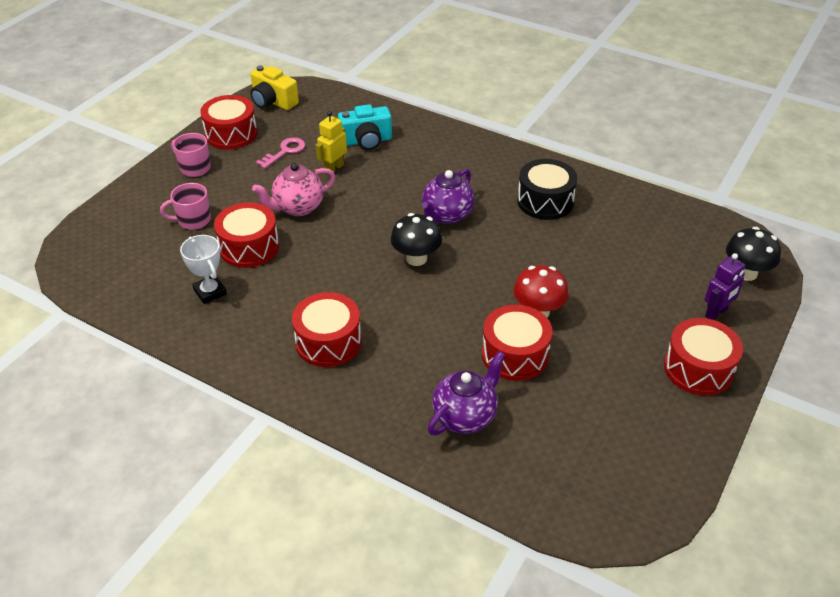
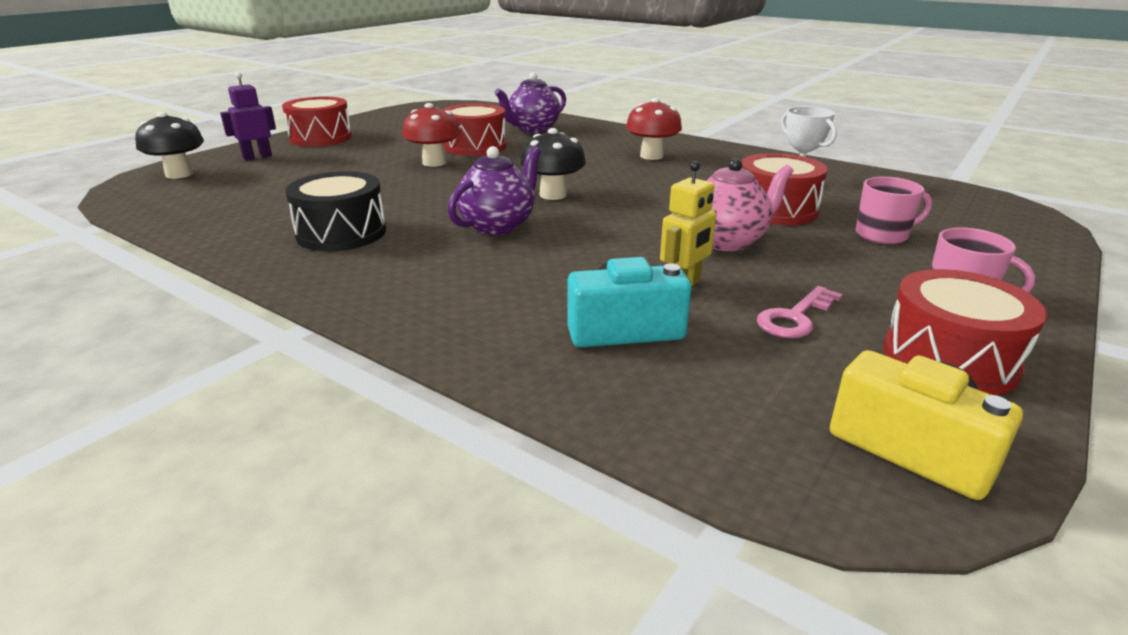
camera: 175 degrees left, 15 degrees down
red drum [292,292,362,367] -> red mushroom [626,98,682,160]

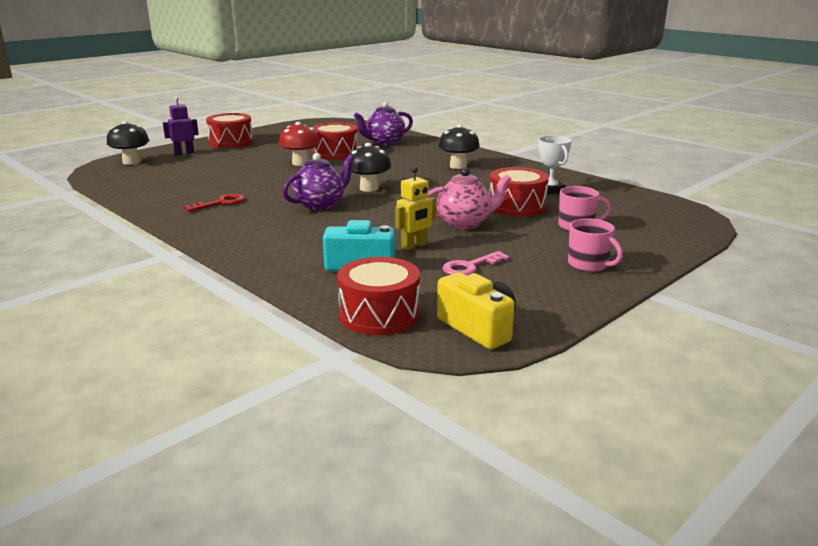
camera: 10 degrees right, 5 degrees down
black drum [285,171,386,251] -> red key [183,194,244,212]
red mushroom [626,98,682,160] -> black mushroom [438,124,480,169]
red drum [883,269,1047,395] -> red drum moved to [337,257,420,335]

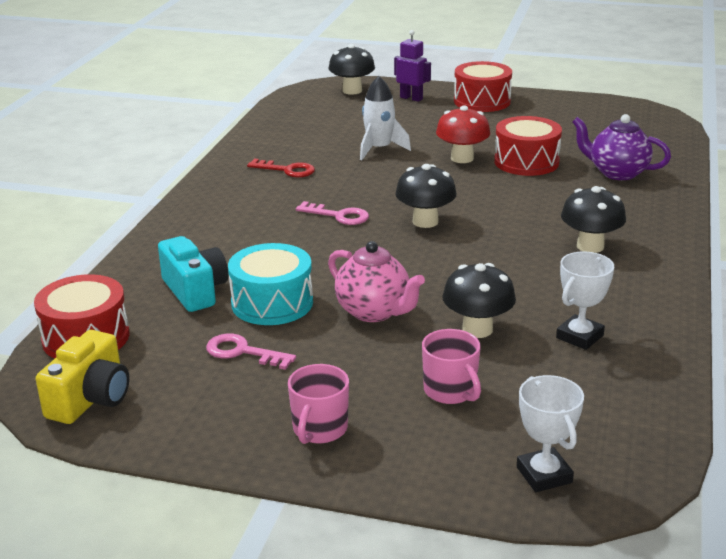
camera: 60 degrees right, 5 degrees up
purple teapot [282,153,355,211] -> pink key [296,201,369,225]
yellow robot [395,167,436,250] -> turquoise drum [228,243,313,325]
red drum [489,167,549,217] -> black mushroom [442,263,516,338]
none -> white rocket [360,76,411,160]
none -> white trophy [517,375,584,492]

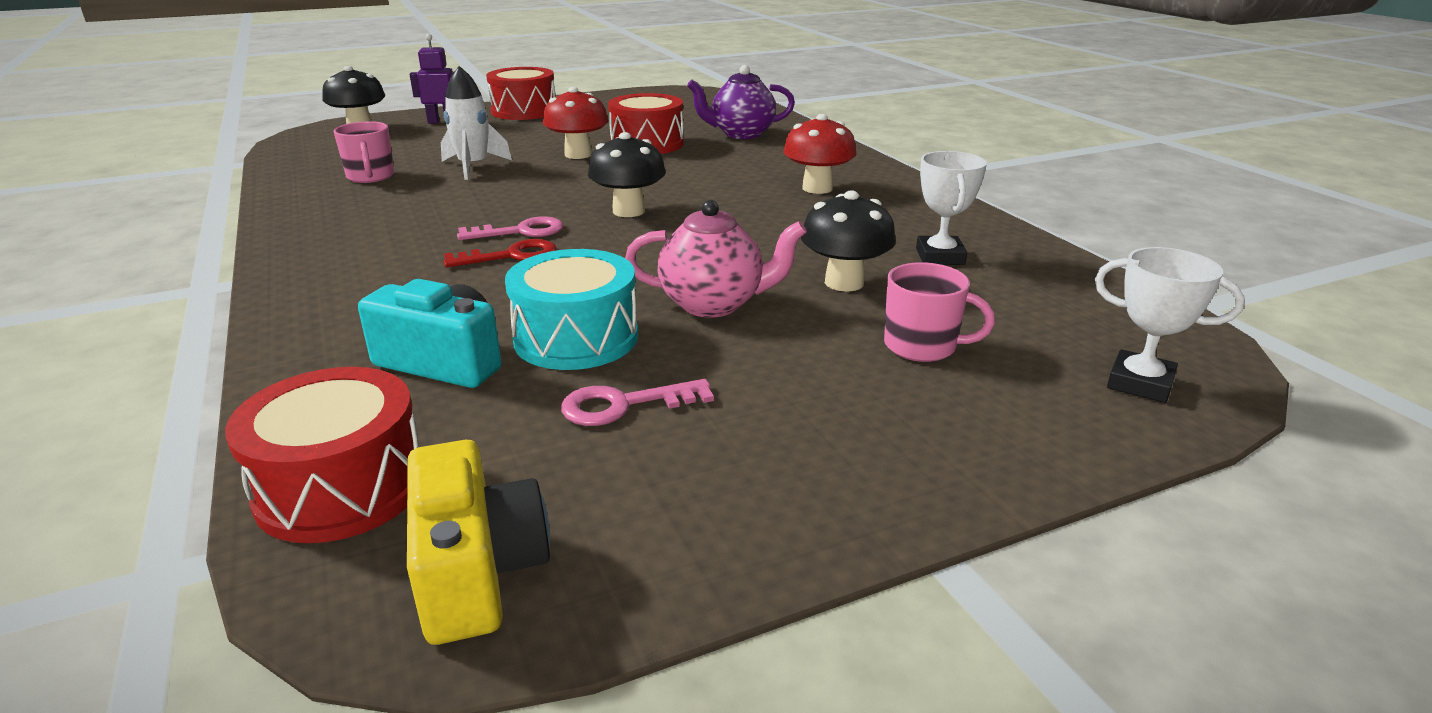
camera: 40 degrees left, 0 degrees up
red key [247,158,315,178] -> red key moved to [444,239,557,268]
pink mug [288,364,349,444] -> pink mug moved to [333,121,394,183]
black mushroom [561,186,626,253] -> red mushroom [783,114,857,194]

